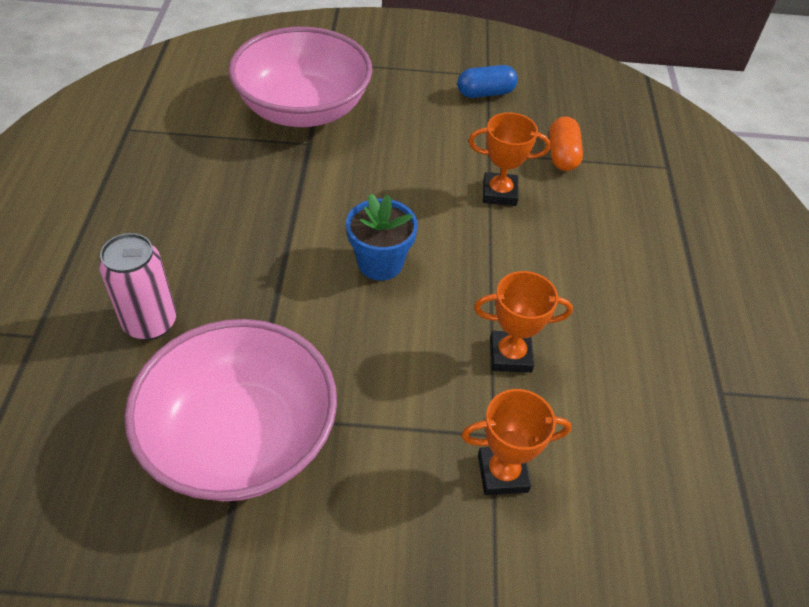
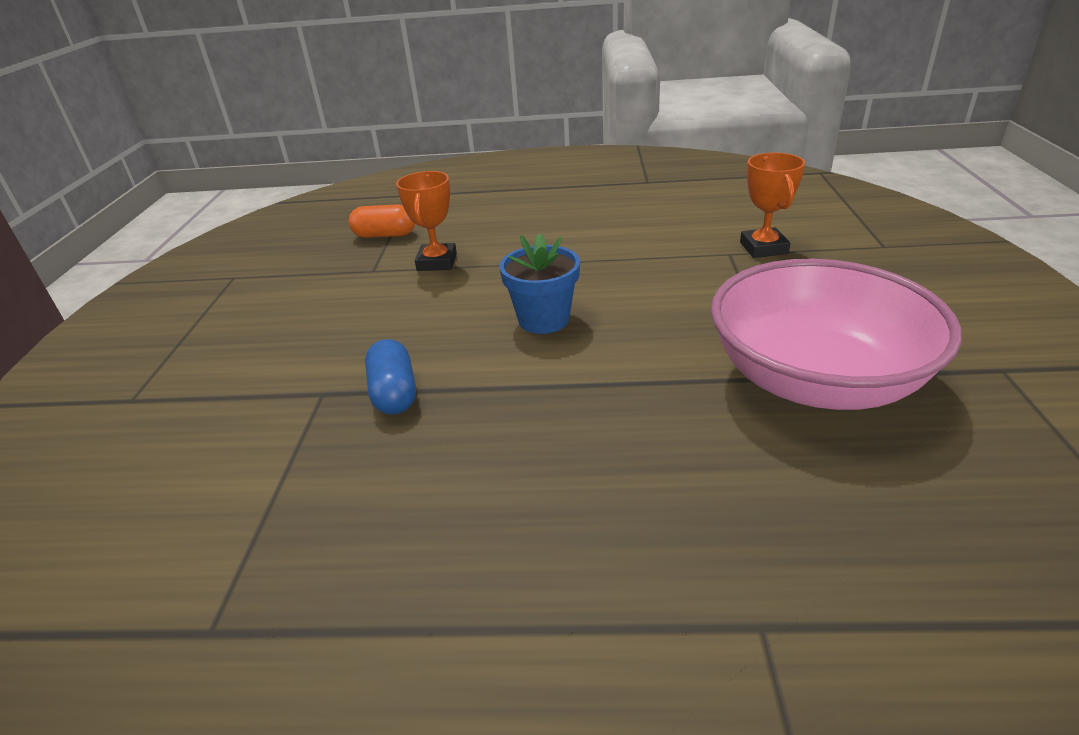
camera: 85 degrees left, 15 degrees down
pink can [99,233,176,340] -> none
pink bowl [229,27,372,127] -> none
blue capsule [457,65,518,98] -> blue capsule moved to [365,339,416,415]
orange trophy [474,271,573,373] -> none

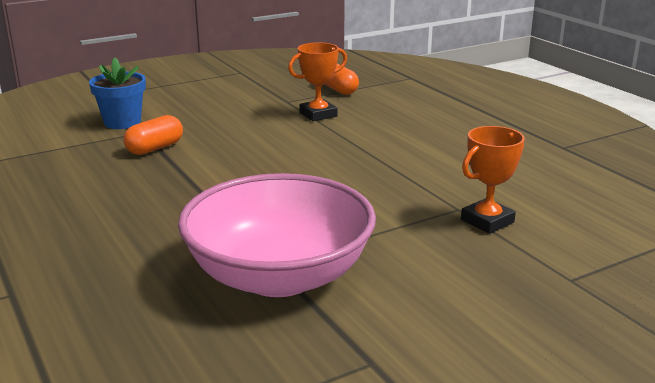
camera: 55 degrees right, 10 degrees down
blue capsule [365,339,416,415] -> orange capsule [123,115,183,155]
blue flower pot [499,234,580,334] -> blue flower pot moved to [89,58,146,129]

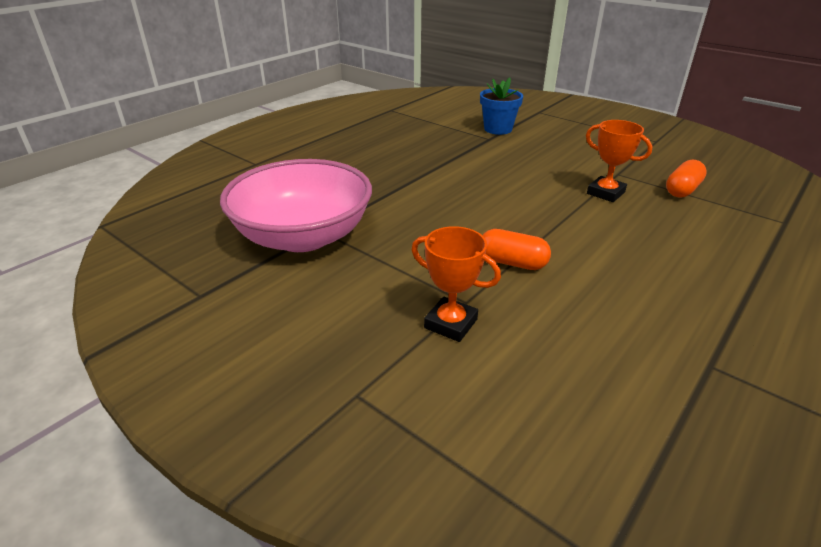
camera: 70 degrees right, 10 degrees up
orange capsule [123,115,183,155] -> orange capsule moved to [482,229,551,270]

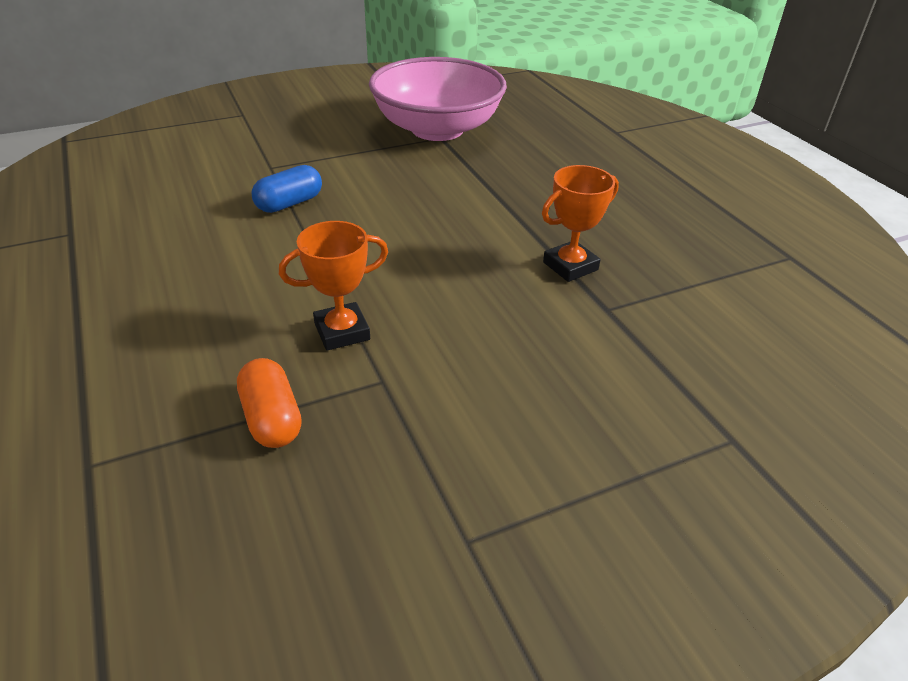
camera: 115 degrees right, 5 degrees up
orange trophy [411,226,501,342] -> orange trophy moved to [542,165,619,282]
blue flower pot [480,78,523,135] -> none
orange capsule [482,229,551,270] -> blue capsule [252,165,322,213]

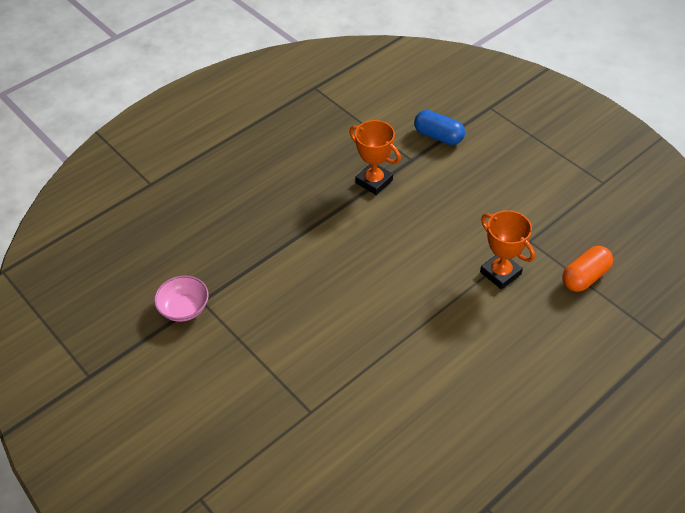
camera: 105 degrees left, 10 degrees up
blue capsule [252,165,322,213] -> blue capsule moved to [414,110,465,145]
pink bowl [369,57,507,141] -> pink bowl [154,275,209,322], size x0.40

